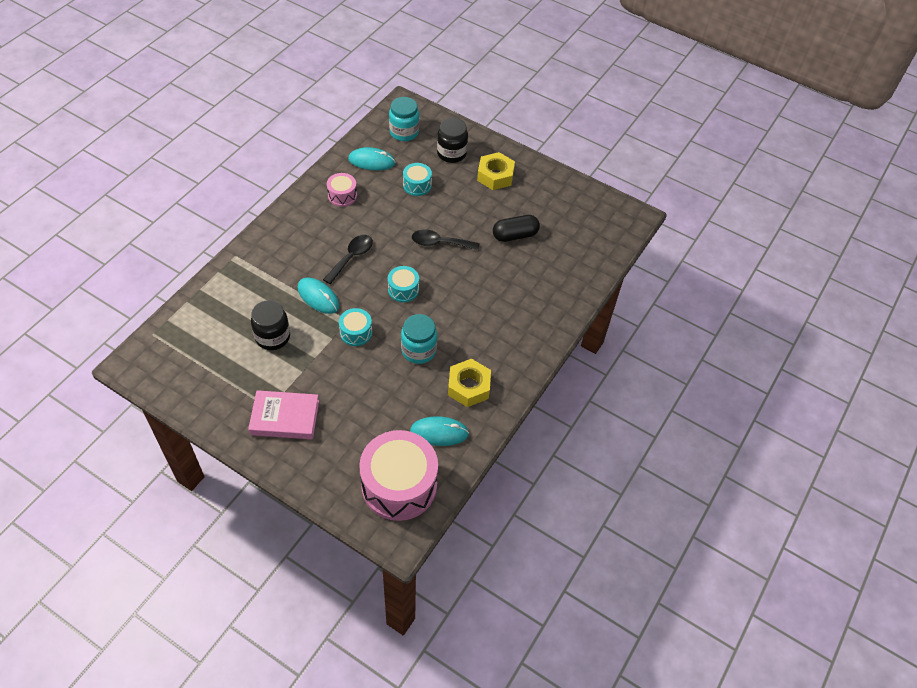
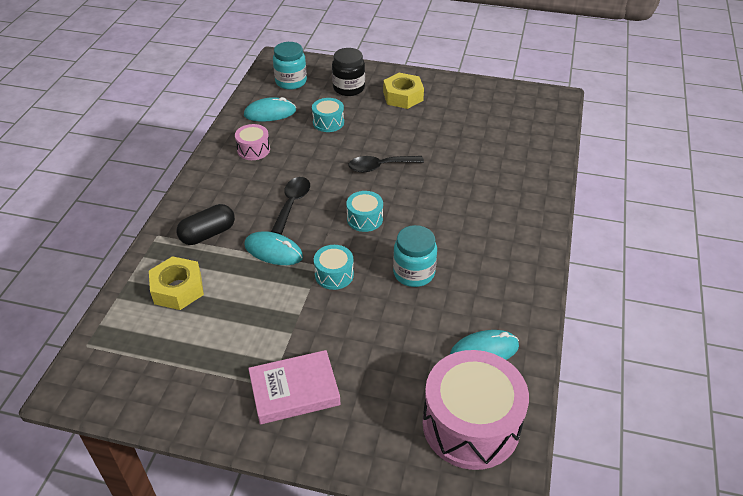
camera: 15 degrees left, 10 degrees down
black jar [251,300,290,350] -> none
yellow nut [448,359,491,407] -> yellow nut moved to [149,256,204,310]
black capsule [493,215,540,242] -> black capsule moved to [177,204,235,245]

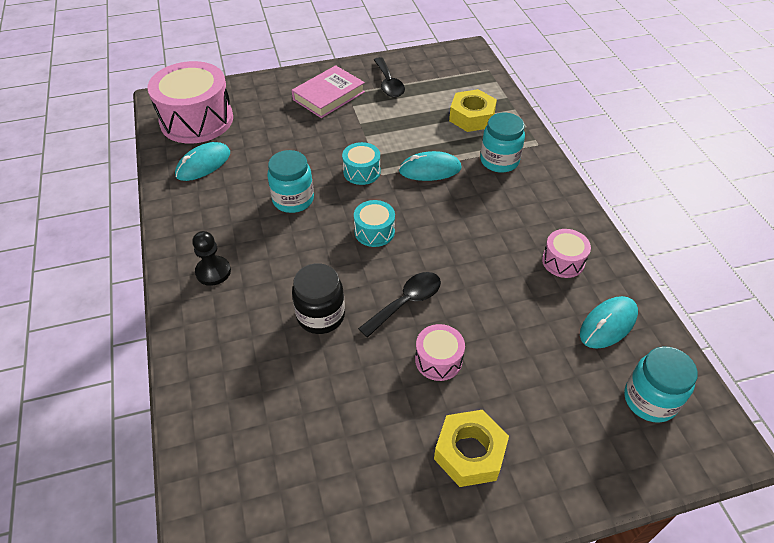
camera: 150 degrees right, 5 degrees up
black capsule [177,204,235,245] -> turquoise jar [480,113,525,173]
black spoon [271,177,310,235] -> black spoon moved to [374,57,405,97]
turquoise drum [312,98,344,132] -> none
black jar [332,48,365,96] -> black jar moved to [292,263,345,334]
none -> black pawn [192,231,231,286]
none -> pink drum [415,324,465,381]

